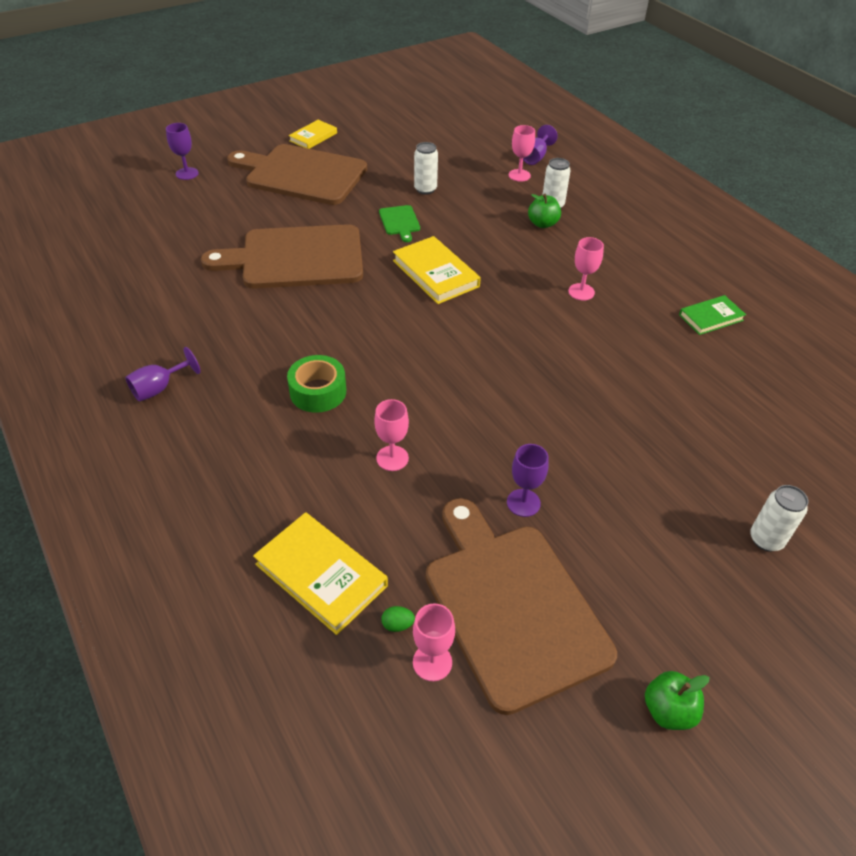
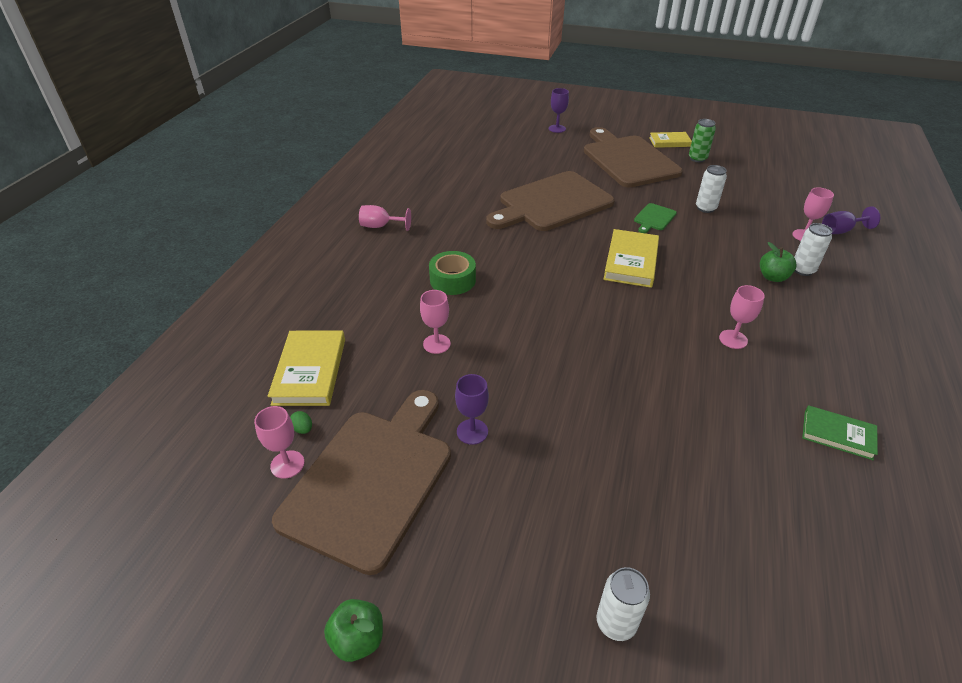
camera: 50 degrees right, 5 degrees down
purple goblet [125,347,201,402] -> pink goblet [359,205,411,231]
brown cutting board [201,224,363,289] -> brown cutting board turned 75 degrees counterclockwise [486,171,615,231]
none -> green can [689,119,716,162]

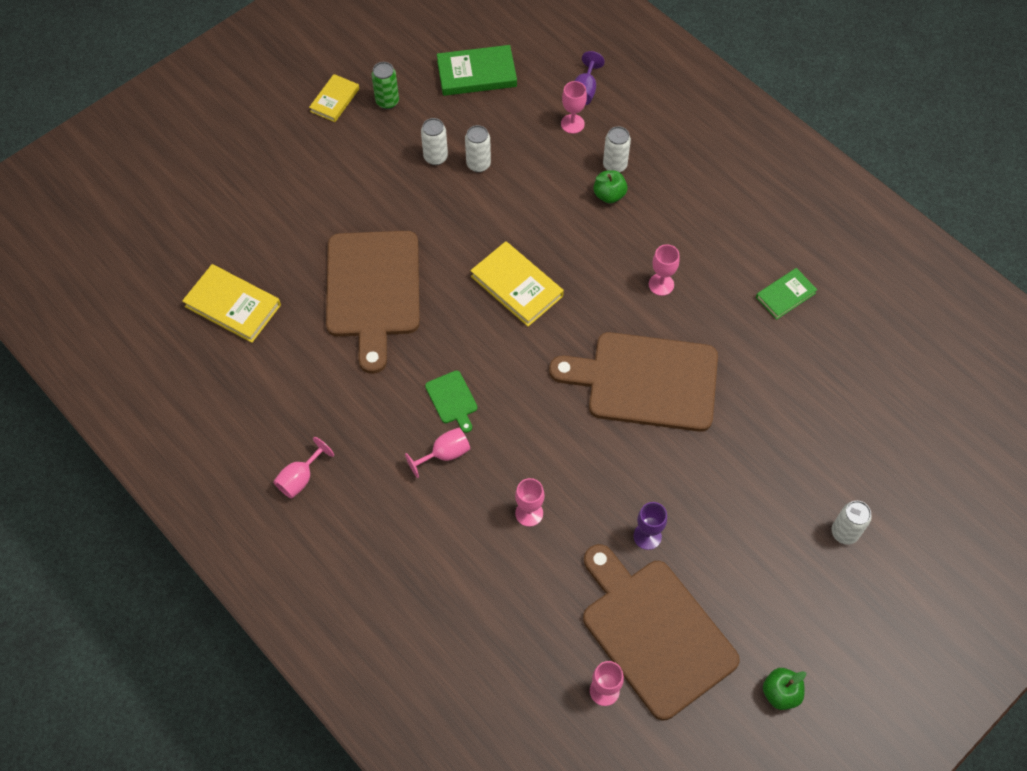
camera: 60 degrees left, 20 degrees up
yellow book [268,331,345,406] -> yellow book moved to [182,264,281,343]
green egg [290,411,312,434] -> none
green tape [429,251,476,295] -> pink goblet [405,428,470,478]
purple goblet [549,88,569,133] -> none
brown cutting board [584,127,683,188] -> brown cutting board moved to [549,332,718,432]
green cutting board [634,203,677,233] -> green cutting board moved to [425,371,477,433]
none -> white can [421,118,448,165]
none -> green book [437,45,517,96]

